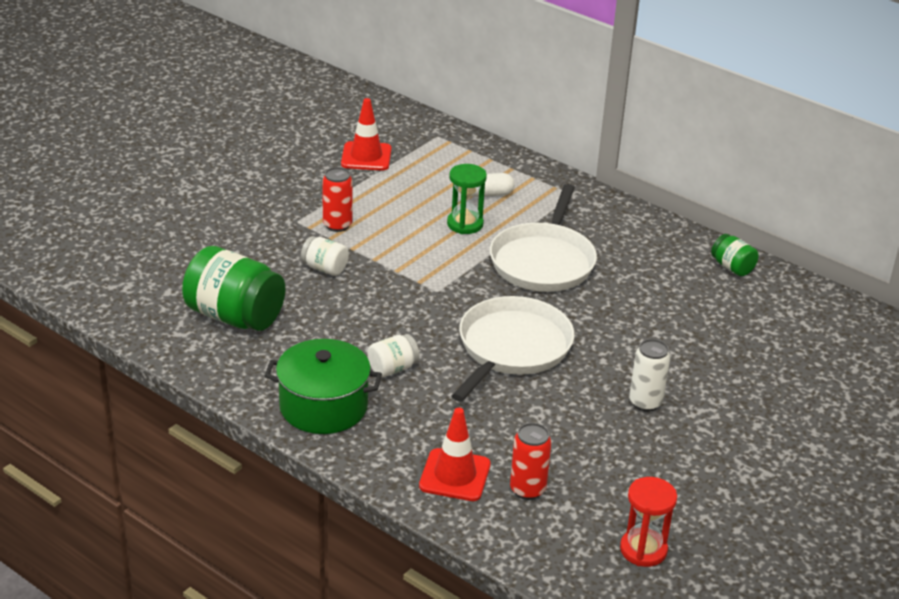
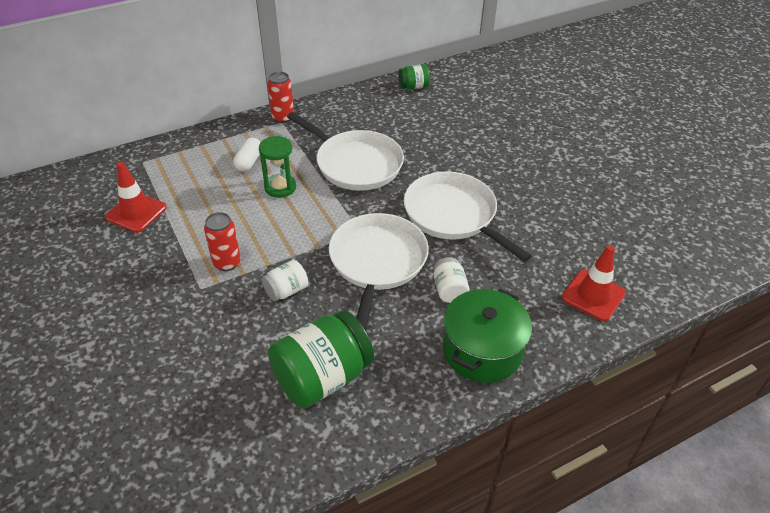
camera: 65 degrees left, 10 degrees up
red can [510,423,552,500] -> red can moved to [267,72,294,123]
red hourglass [620,477,677,567] -> none
white can [629,339,670,412] -> none
none -> white pan [329,213,429,331]

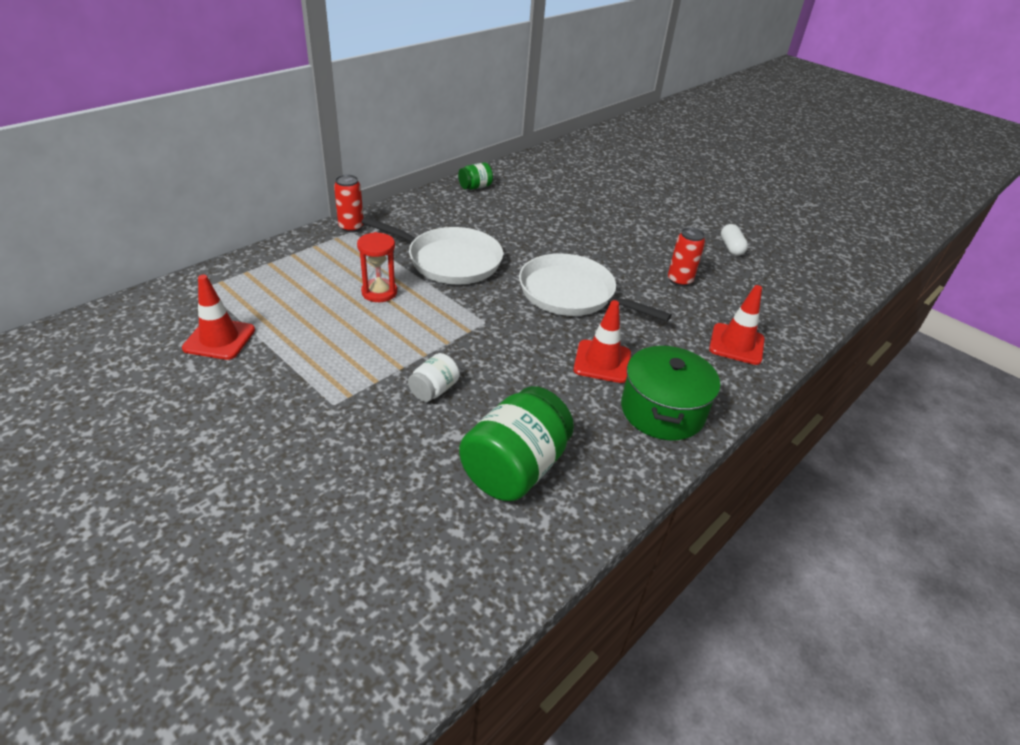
camera: 20 degrees left, 5 degrees down
red can [204,212,241,271] -> red can moved to [668,227,705,287]
white capsule [233,138,261,172] -> white capsule moved to [721,224,748,256]
green hourglass [259,136,296,198] -> red hourglass [357,232,397,302]
white pan [329,213,429,331] -> none
white jar [434,257,470,303] -> red traffic cone [573,300,631,383]

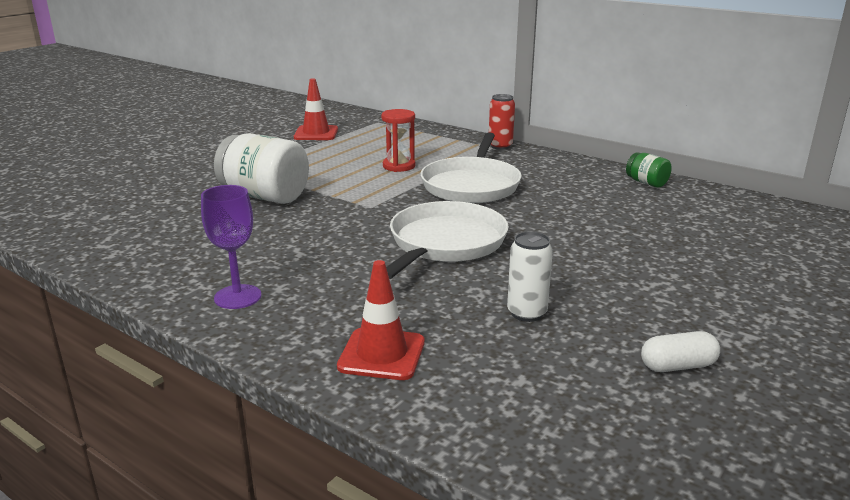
camera: 85 degrees right, 15 degrees down
white jar [408,353,459,402] -> white jar [214,133,309,204], size x2.02
green jar [459,386,574,501] -> none
red traffic cone [573,300,631,383] -> none
green pot [621,345,720,440] -> purple goblet [201,185,261,309]
red can [668,227,705,287] -> white can [507,232,553,322]

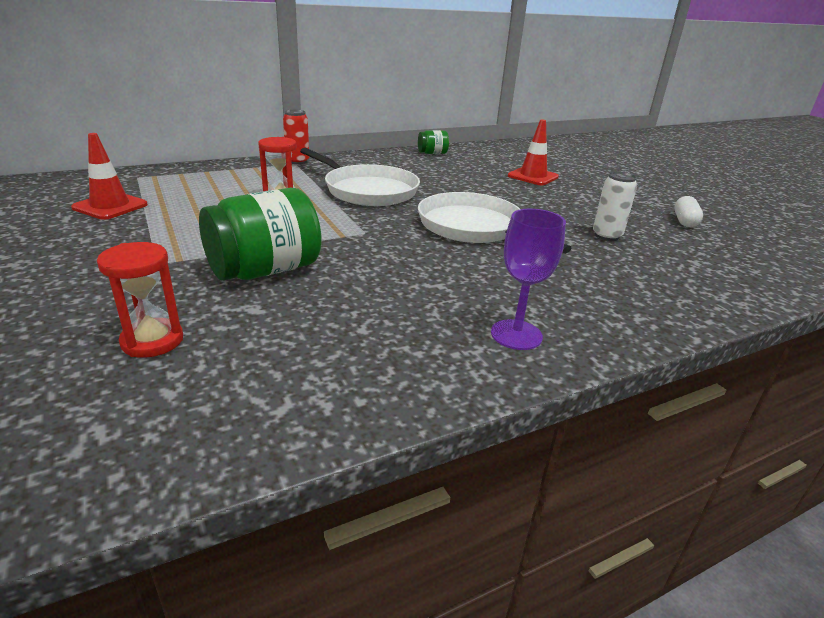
camera: 65 degrees left, 5 degrees up
white jar [214,133,309,204] -> green jar [199,188,322,281]
red traffic cone [337,260,425,380] -> red traffic cone moved to [508,120,559,185]
none -> red hourglass [97,242,183,358]

